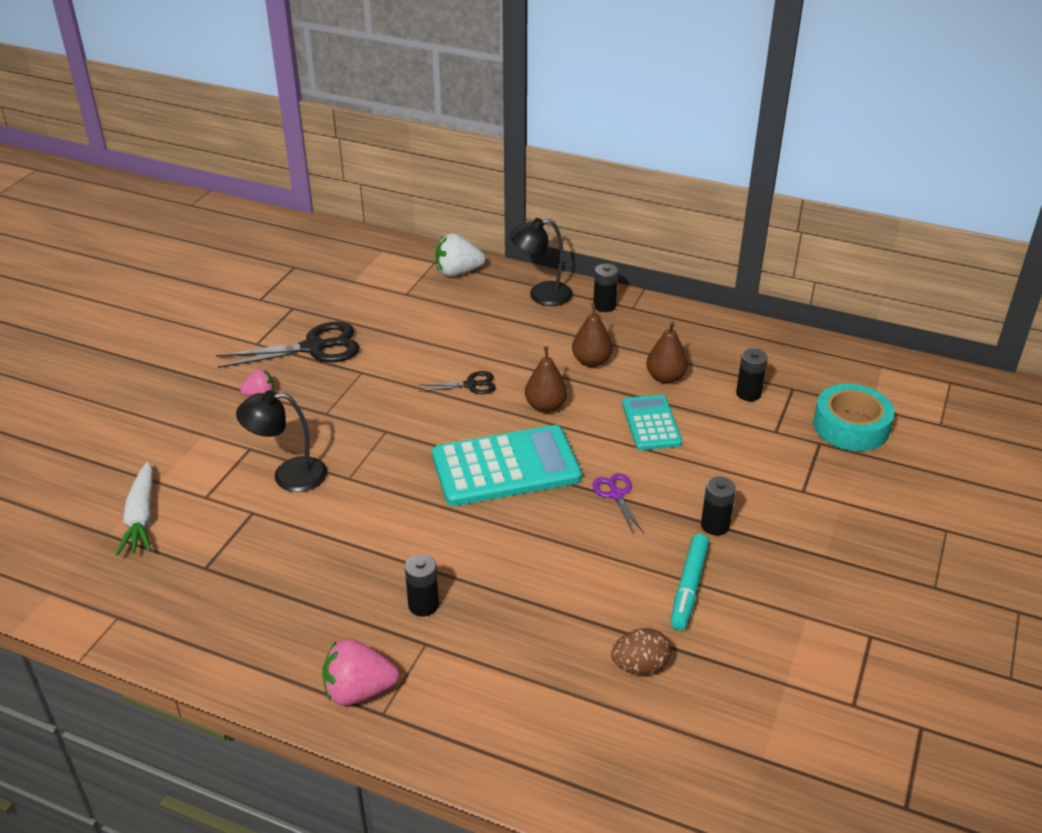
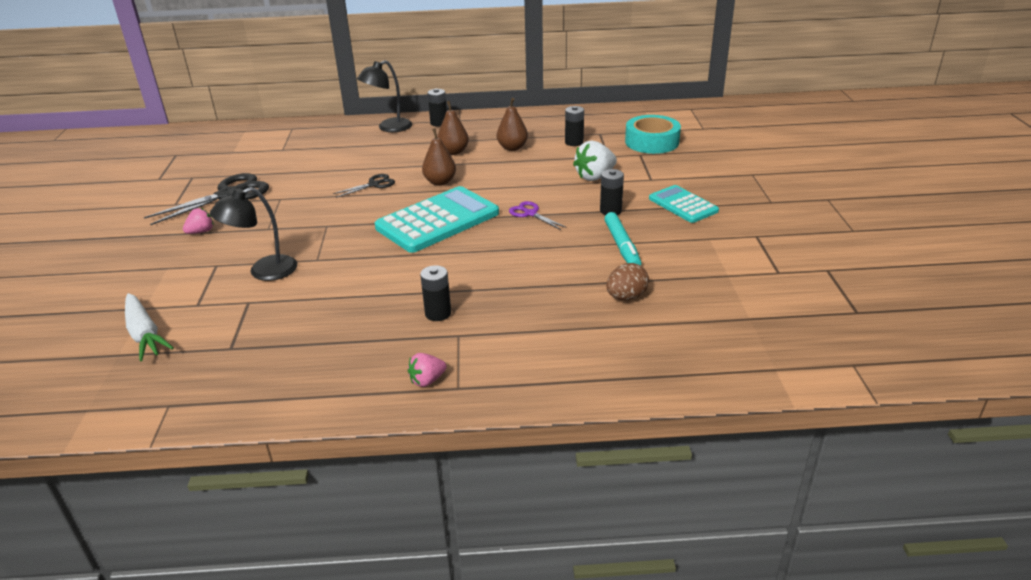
camera: 25 degrees left, 5 degrees down
pink strawberry [322,639,399,706] -> pink strawberry [408,353,447,387], size x0.59
white strawberry [435,233,485,277] -> white strawberry moved to [573,141,617,181]
turquoise calculator [622,395,682,450] -> turquoise calculator moved to [649,185,719,223]

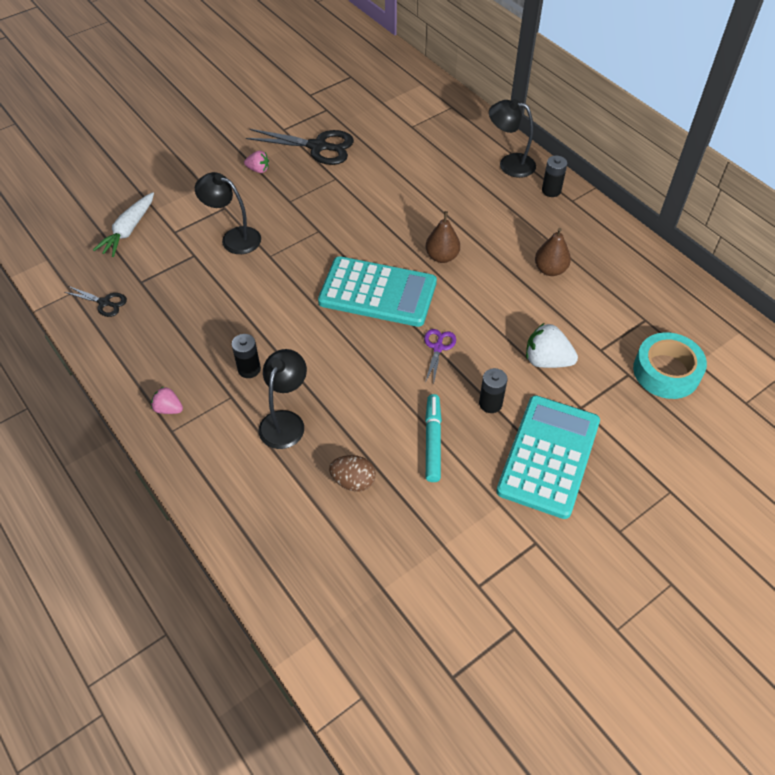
camera: 55 degrees right, 20 degrees up
black scissors [333,174,395,198] -> black scissors moved to [64,286,127,317]
brown pear [437,101,469,155] -> none
black battery [565,106,584,146] -> none
turquoise marker [604,212,641,265] -> turquoise marker turned 135 degrees clockwise [425,394,442,482]
turquoise calculator [649,185,719,223] -> turquoise calculator [496,395,600,519], size x1.72
none -> black lamp [259,349,307,449]

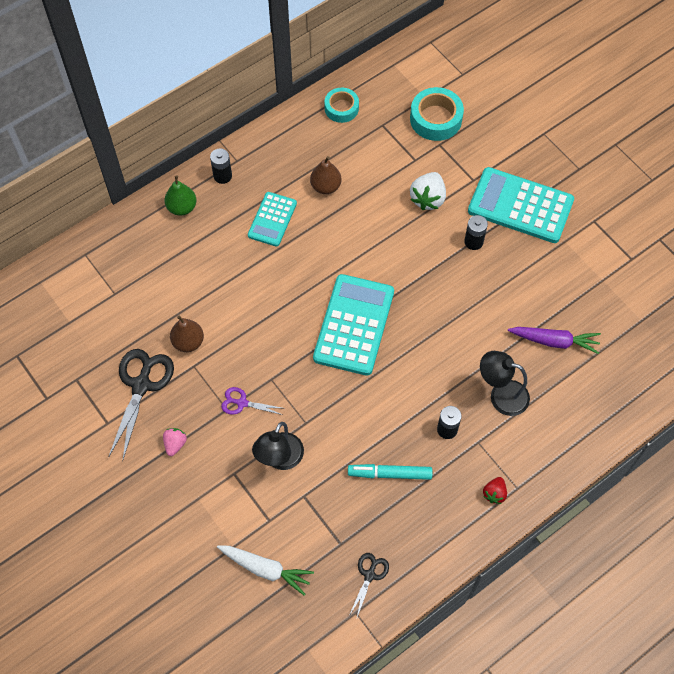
camera: 90 degrees left, 10 degrees up
pink strawberry [151,387,183,414] -> red strawberry [483,477,507,504]
brown egg [329,455,376,492] -> purple carrot [508,327,601,354]
purple scissors [424,329,456,385] -> purple scissors moved to [221,387,283,415]
turquoise marker [425,394,442,482] -> turquoise marker moved to [348,464,432,480]
brown pear [426,211,460,263] -> brown pear moved to [170,315,204,352]
black lamp [489,99,536,178] -> green pear [165,175,197,216]
none -> turquoise calculator [248,192,297,247]
none -> turquoise tape [325,88,359,123]

